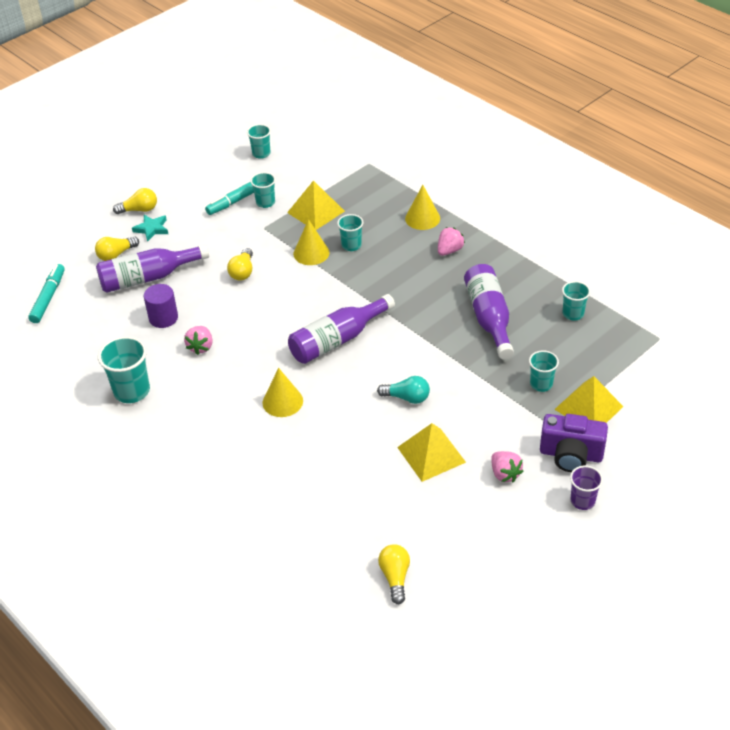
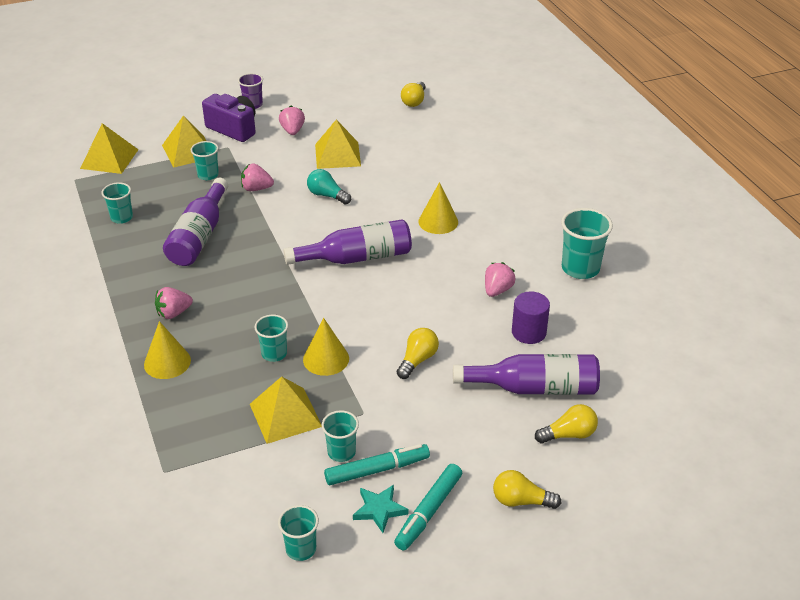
camera: 160 degrees left, 5 degrees down
turquoise marker [28,264,65,323] -> turquoise marker moved to [394,464,462,550]
turquoise star [132,215,168,242] -> turquoise star moved to [353,485,408,533]
none -> yellow pyramid [80,123,138,174]
none -> pink strawberry [241,164,274,191]

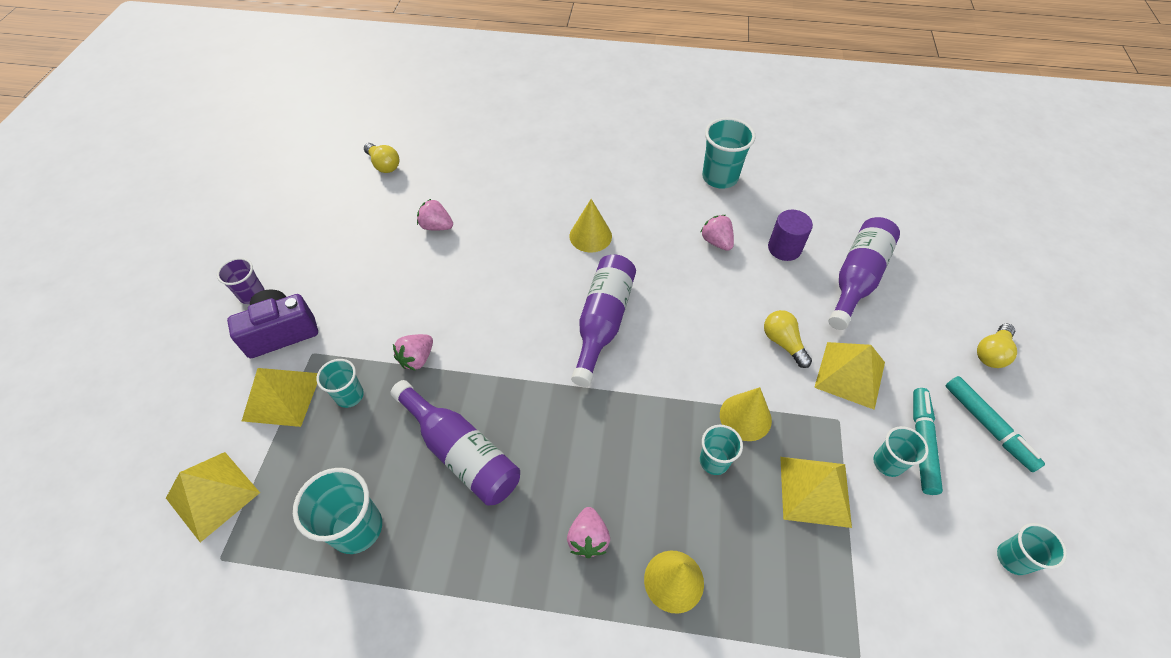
camera: 60 degrees left, 15 degrees up
turquoise cup [101,182,133,224] -> turquoise cup [293,468,382,554], size x1.63
pink strawberry [279,106,305,135] -> pink strawberry moved to [417,199,453,231]
turquoise light bulb [307,169,351,205] -> none
yellow pyramid [315,119,361,169] -> yellow pyramid moved to [814,342,885,410]
turquoise star [353,485,408,533] -> none
yellow light bulb [535,404,598,443] -> none

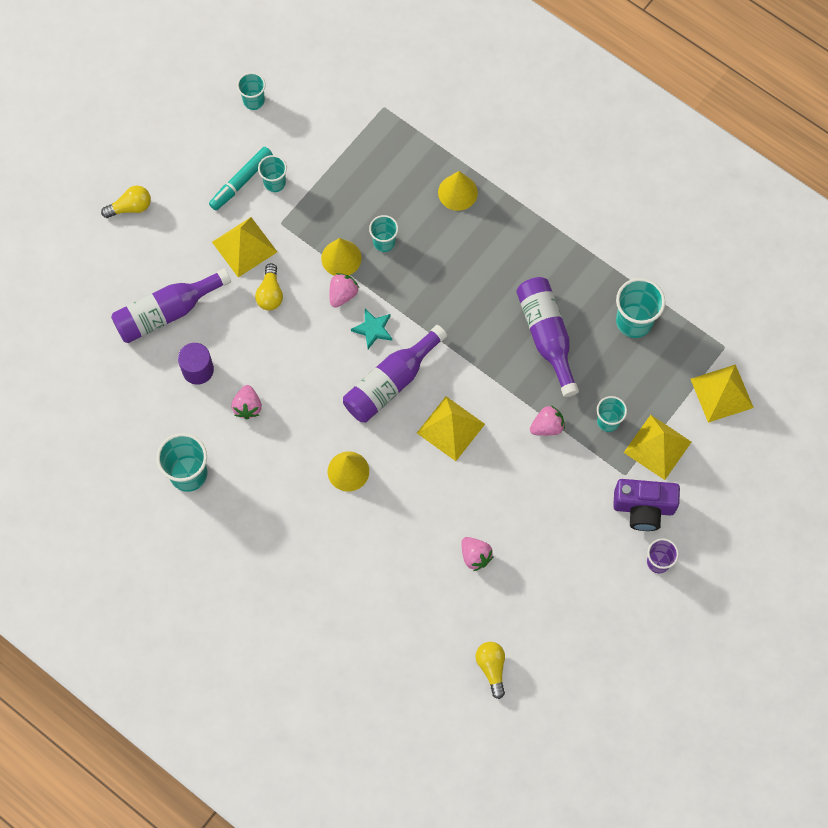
camera: 150 degrees left, 15 degrees up
pink strawberry [567,507,610,558] -> pink strawberry moved to [329,273,359,307]
yellow pyramid [780,457,852,528] -> yellow pyramid moved to [417,396,485,461]
turquoise marker [946,376,1045,472] -> none
none -> turquoise star [351,309,392,349]

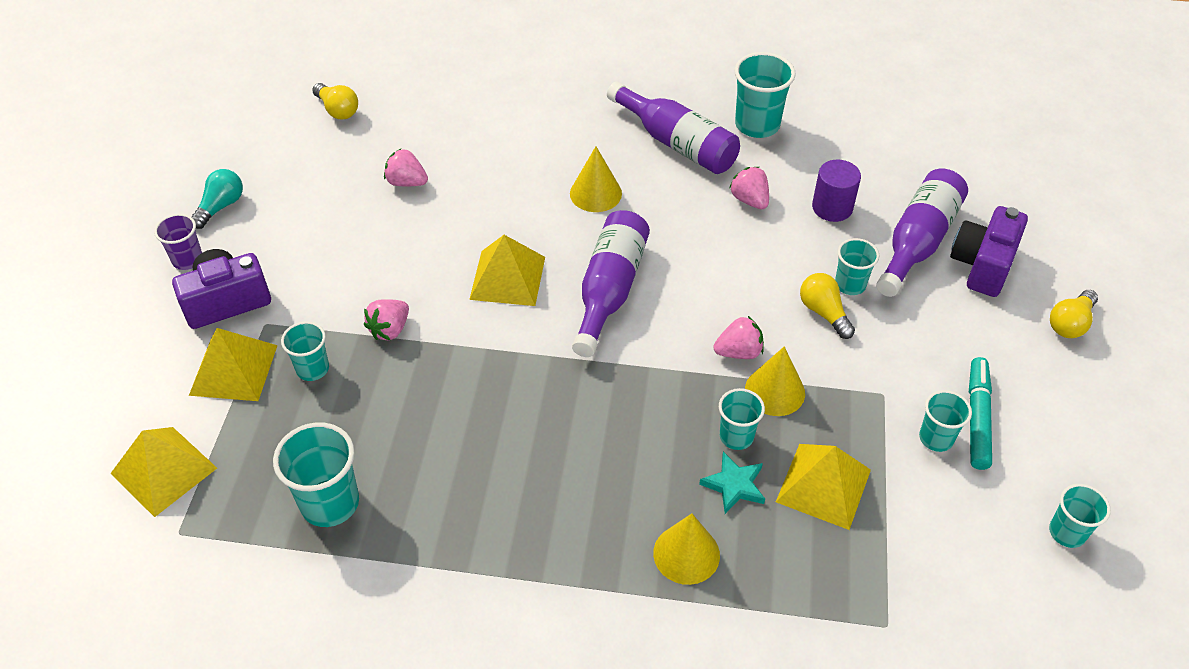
camera: 150 degrees right, 20 degrees down
yellow pyramid [212,217,277,277] -> yellow pyramid moved to [776,444,871,530]
pink strawberry [329,273,359,307] -> pink strawberry turned 105 degrees counterclockwise [713,316,764,359]
turquoise star [351,309,392,349] -> turquoise star moved to [699,452,765,514]
purple bottle [516,277,579,397] -> purple bottle moved to [607,82,740,174]
none -> turquoise light bulb [192,169,243,229]
none -> turquoise cup [835,238,879,295]
none -> purple camera [950,206,1028,297]

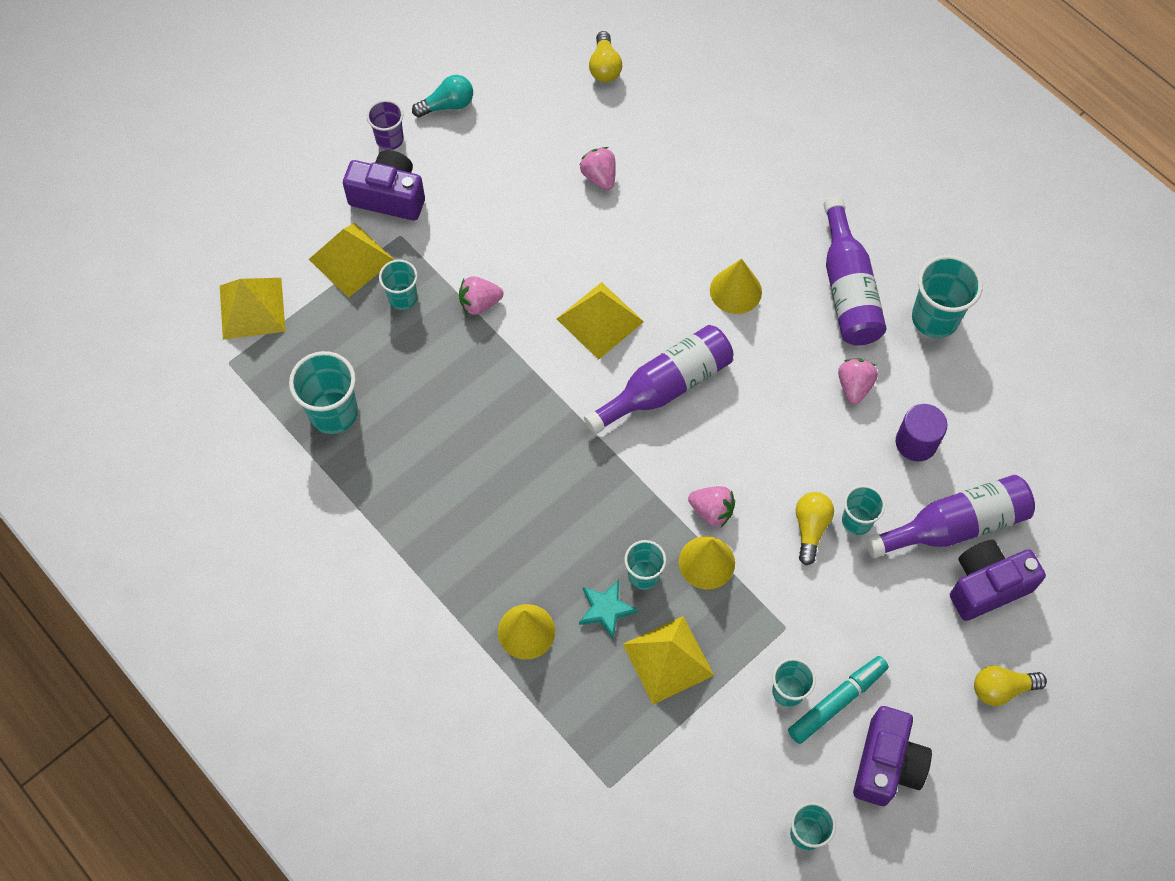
camera: 40 degrees right, 15 degrees up
none -> purple camera [853,706,932,806]

